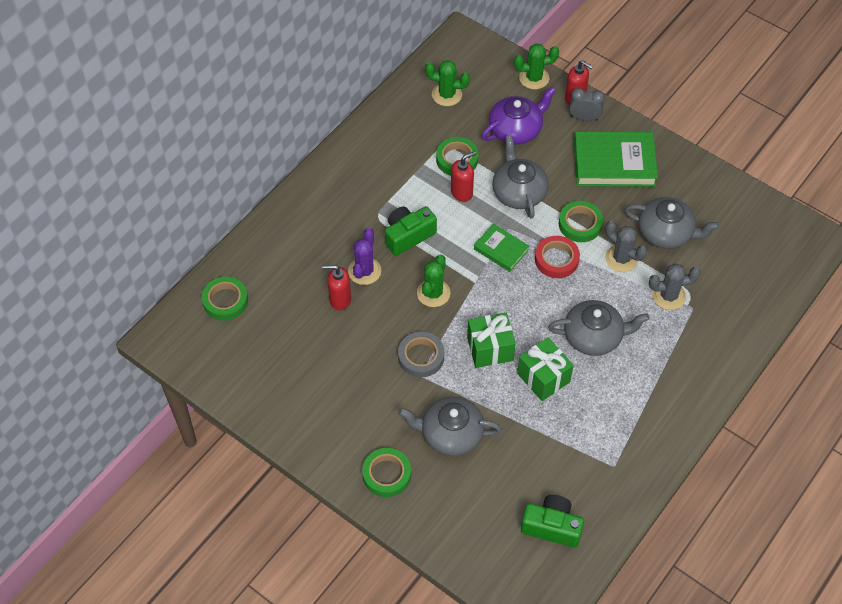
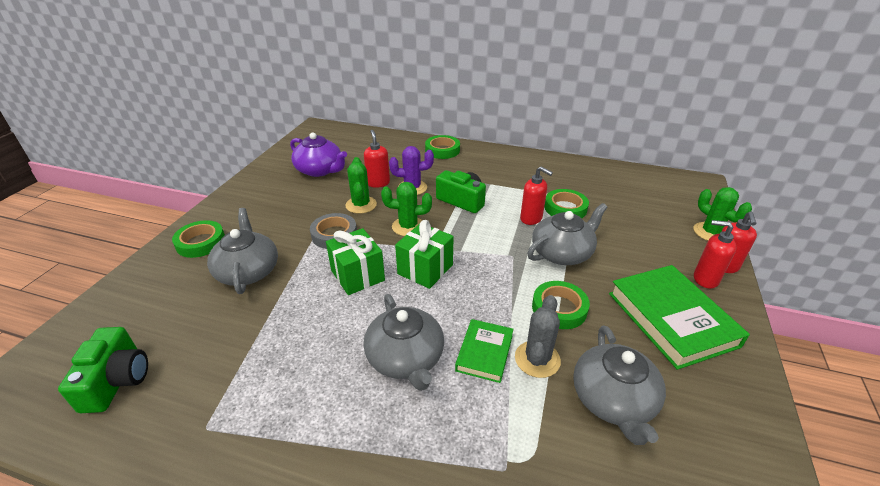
camera: 70 degrees right, 20 degrees down
green tape [202,277,248,321] -> green tape moved to [425,135,460,159]
green cactus [425,60,470,106] -> green cactus moved to [345,157,377,214]
green book [474,224,529,272] -> green book moved to [455,319,514,383]
purple teapot [481,87,556,144] -> purple teapot moved to [290,132,347,177]
green gift [517,337,574,401] -> green gift moved to [395,220,454,289]
red tape [535,236,580,278] -> none
grey clock [569,88,605,121] -> red soap dispenser [694,220,736,289]
grey cactus [649,263,701,310] -> none

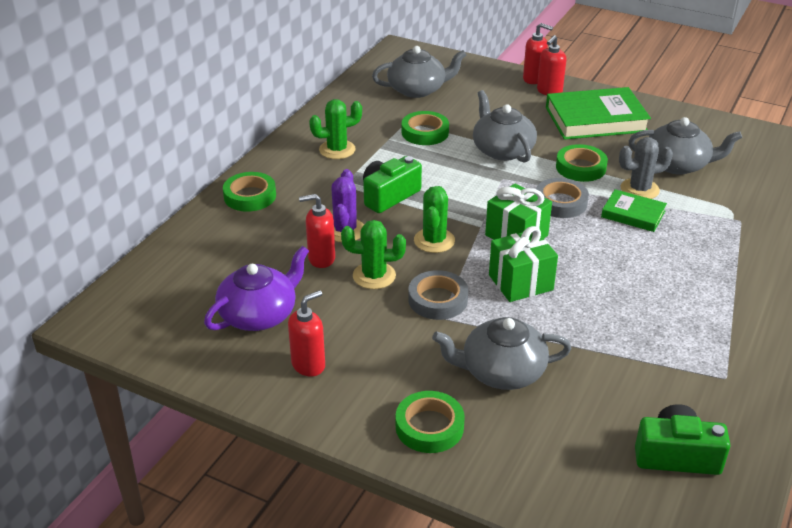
camera: 80 degrees left, 0 degrees up
grey teapot [364,294,444,391] -> grey teapot moved to [372,46,466,98]
grey cactus [515,295,561,378] -> grey cactus turned 45 degrees counterclockwise [619,137,673,199]
red soap dispenser [520,166,553,225] -> red soap dispenser moved to [288,290,325,377]
green cactus [693,187,752,241] -> green cactus moved to [309,99,362,159]
none -> grey tape [536,178,589,218]

